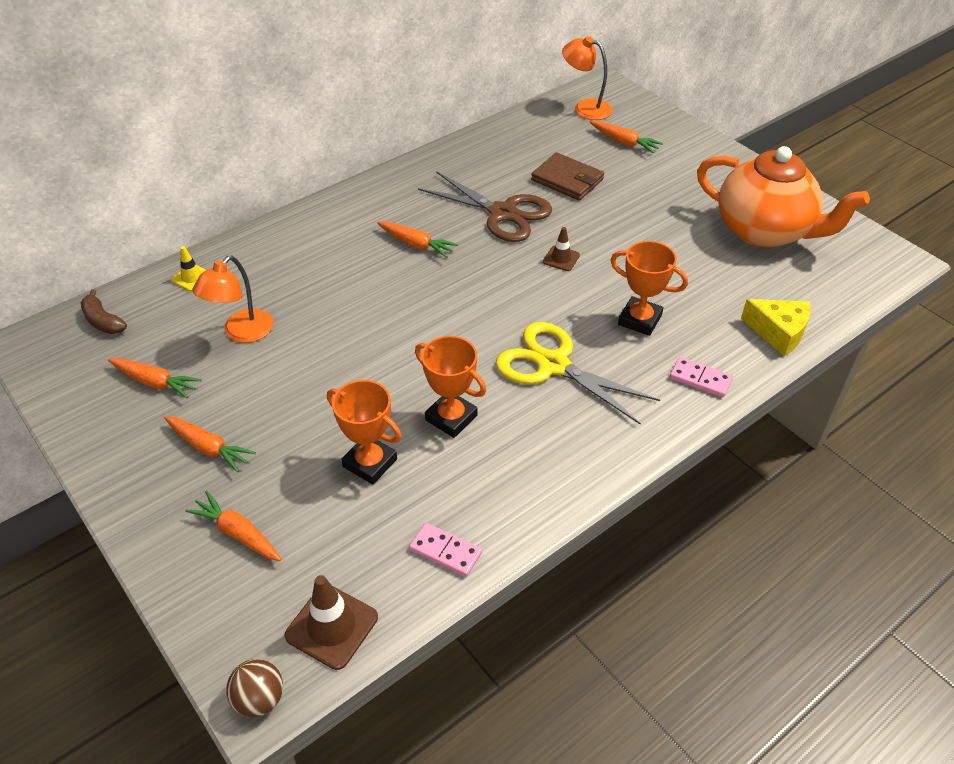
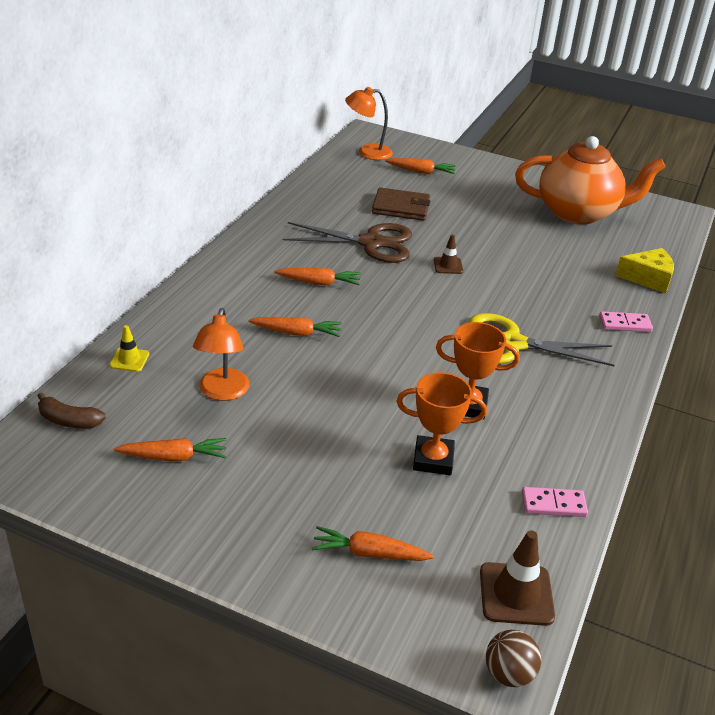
camera: 30 degrees left, 10 degrees down
orange carrot [164,416,256,473] -> orange carrot moved to [249,317,342,337]
orange trophy [610,241,688,336] -> none

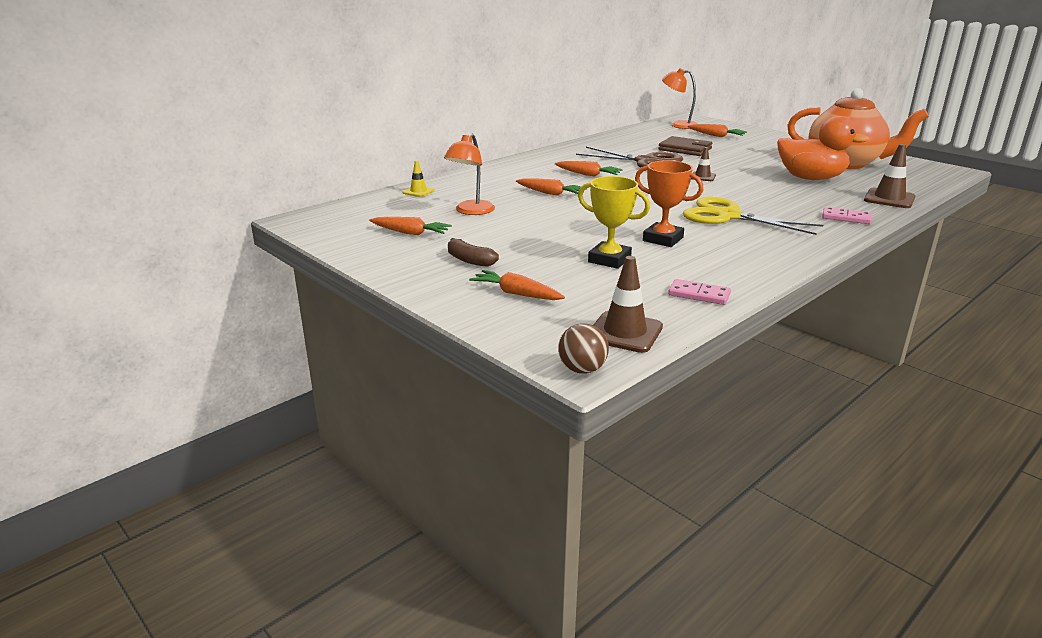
camera: 25 degrees right, 10 degrees down
brown banana [37,393,106,428] -> brown banana moved to [448,238,499,267]
orange trophy [396,372,487,475] -> yellow trophy [578,176,650,269]
yellow cheese [615,248,674,294] -> brown traffic cone [864,144,915,208]
none -> orange duck [777,116,869,180]

